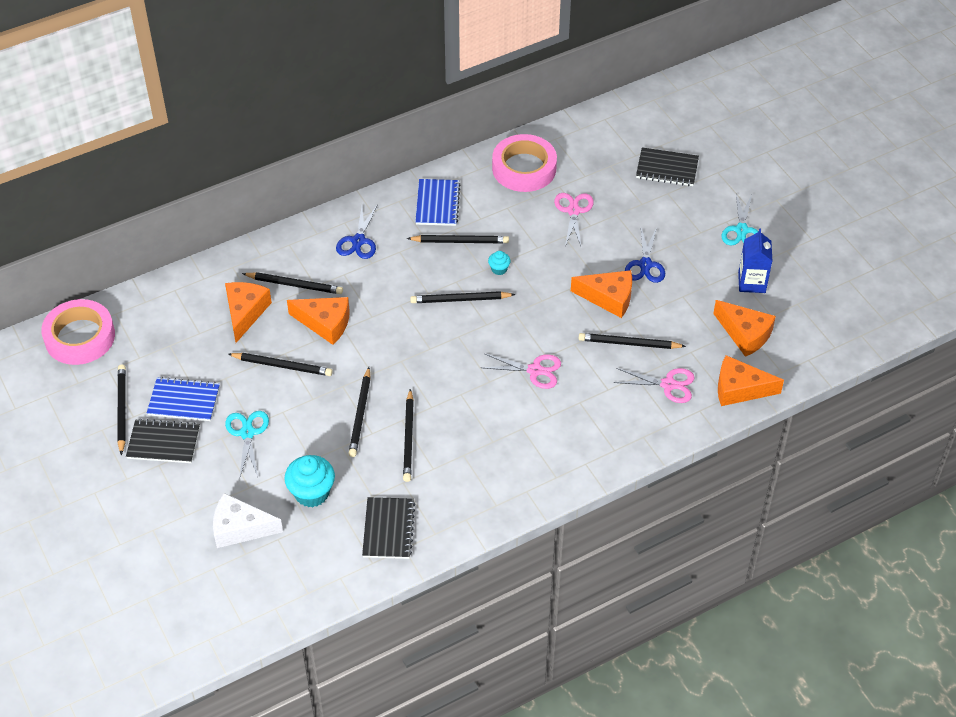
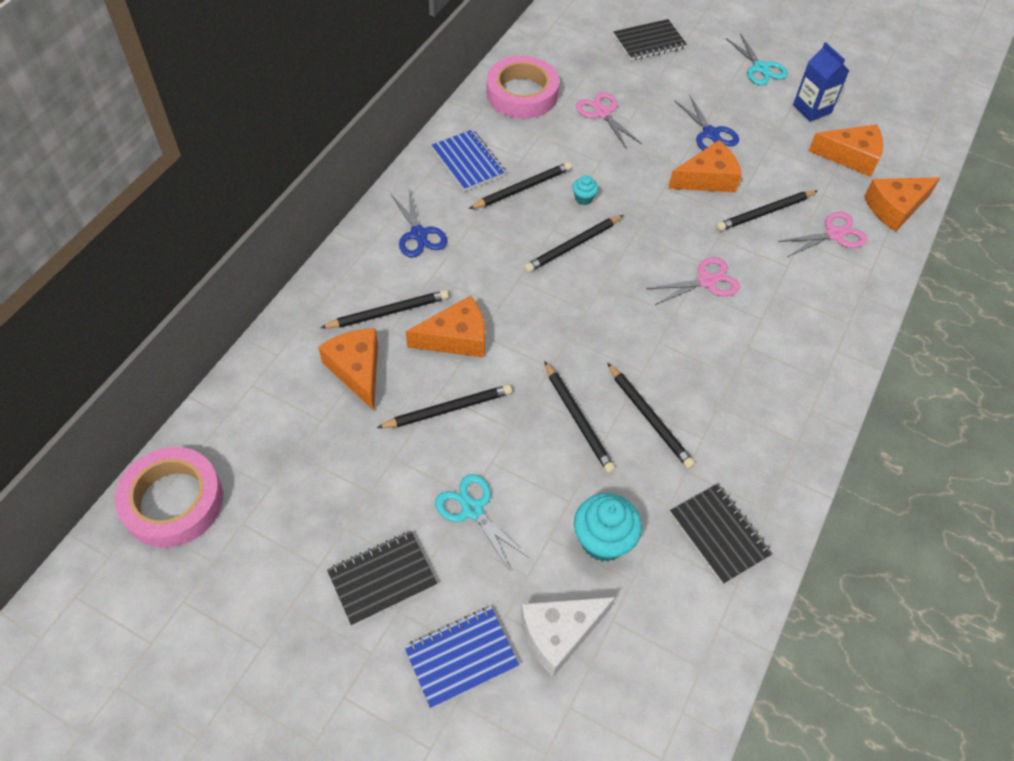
camera: 35 degrees left, 5 degrees up
black pencil [117,365,126,455] -> none
blue notebook [147,377,220,421] -> blue notebook moved to [404,607,519,709]

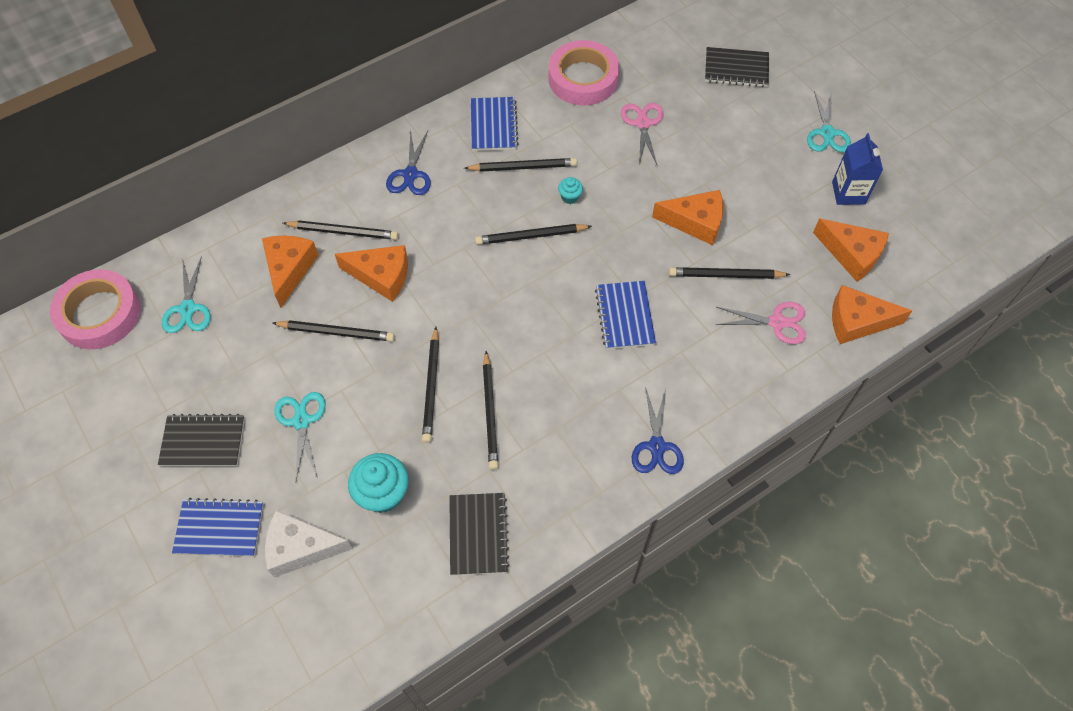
camera: 30 degrees right, 5 degrees up
pink scissors [646,257,740,305] -> blue notebook [595,281,656,349]
blue scissors [674,96,739,150] -> blue scissors moved to [632,387,684,474]
none -> turquoise scissors [162,256,211,333]

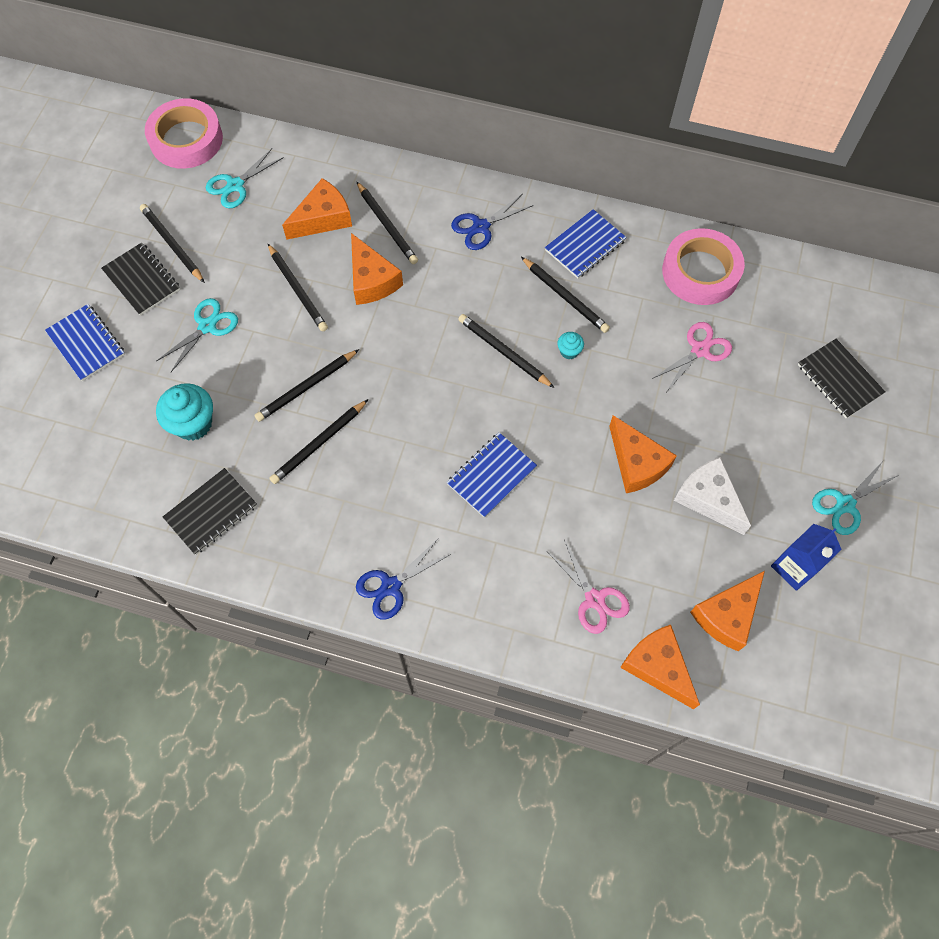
camera: 50 degrees right, 5 degrees up
white cheese [265,510,353,578] -> white cheese moved to [674,457,751,535]
black pencil [669,267,791,279] -> black pencil moved to [140,204,205,283]
orange cheese [813,218,889,282] -> orange cheese turned 45 degrees clockwise [690,571,765,651]

